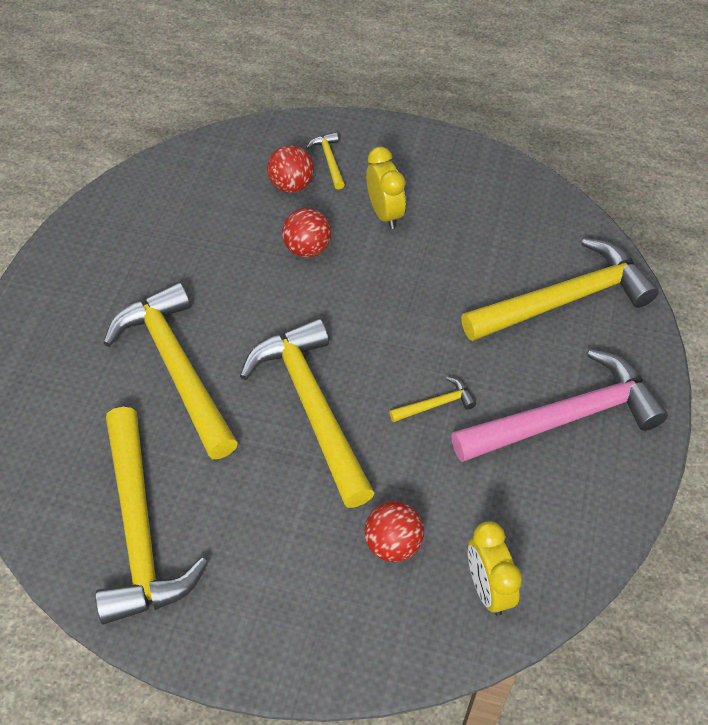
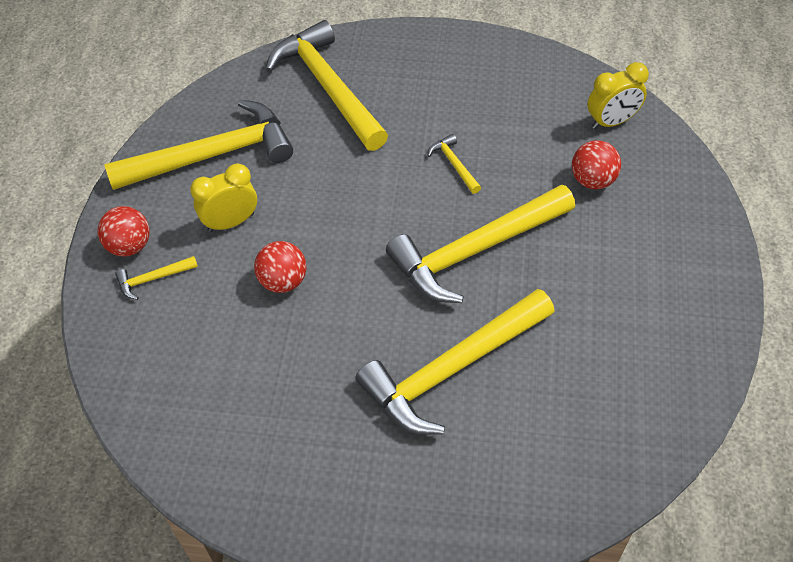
camera: 95 degrees left, 0 degrees up
yellow hammer [95,407,208,624] -> yellow hammer moved to [105,100,293,190]
red ball [267,145,314,193] -> red ball moved to [98,206,150,256]
pink hammer [451,349,668,462] -> none

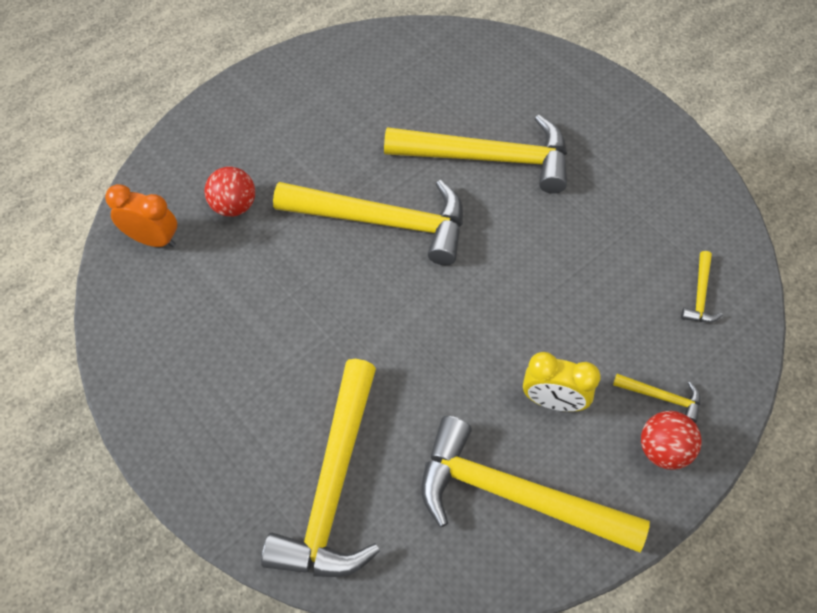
camera: 140 degrees left, 5 degrees up
red ball [254,241,306,293] -> none
yellow hammer [427,134,481,194] -> yellow hammer moved to [681,251,723,322]
yellow clock [588,62,649,129] -> orange clock [105,184,177,247]

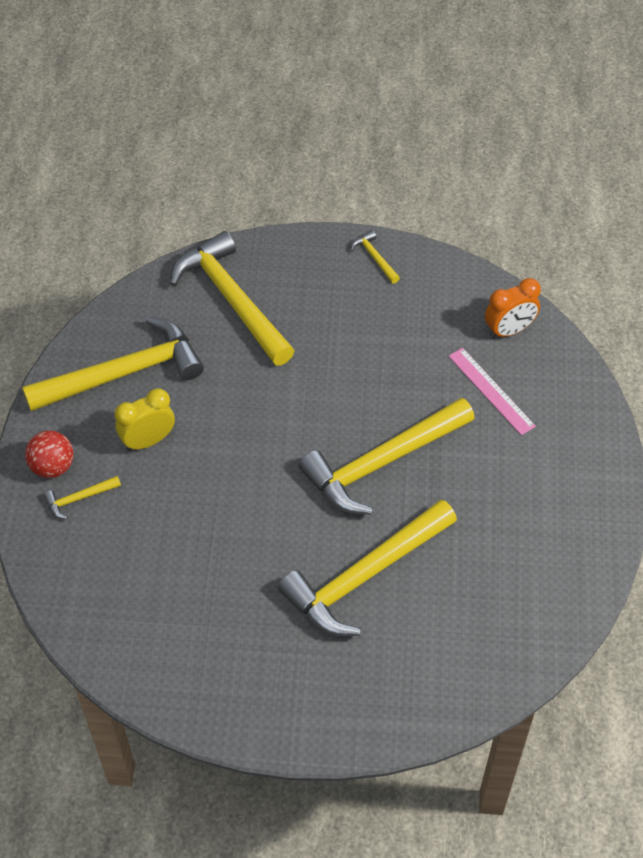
camera: 135 degrees right, 5 degrees down
red ball [204,167,255,217] -> pink ruler [449,348,536,435]
yellow hammer [681,251,723,322] -> yellow hammer moved to [350,230,400,284]

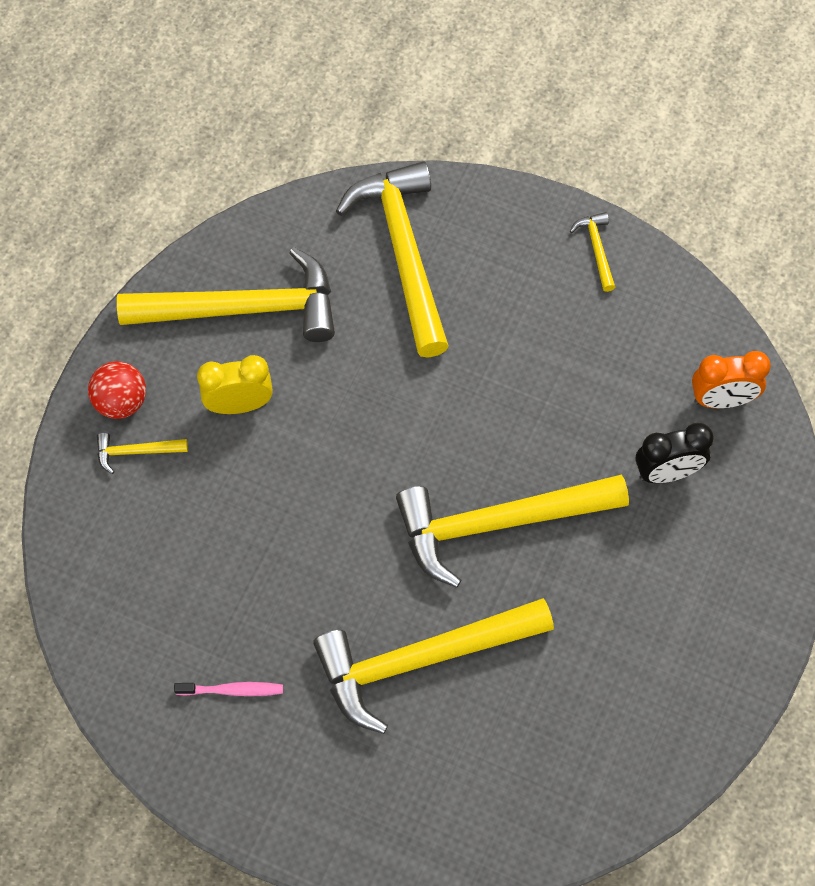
camera: 20 degrees right, 10 degrees up
pink ruler [449,348,536,435] -> black clock [635,423,714,483]
none -> pink toothbrush [174,682,283,696]

